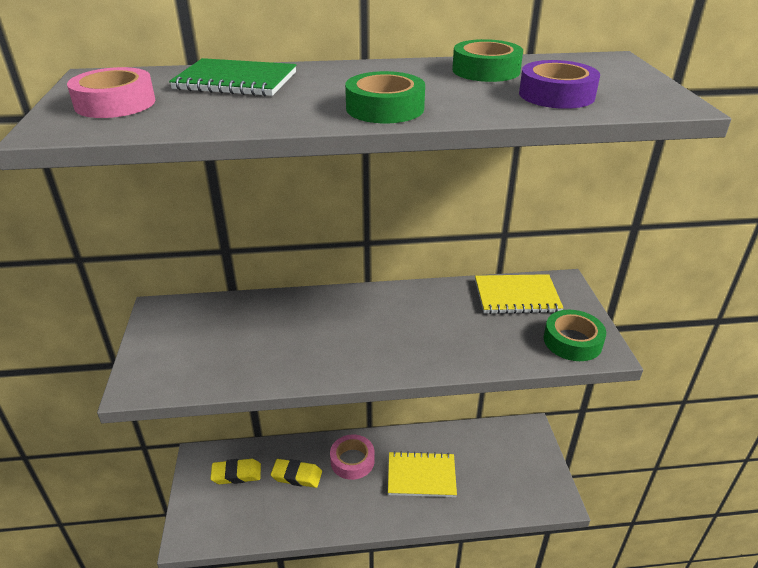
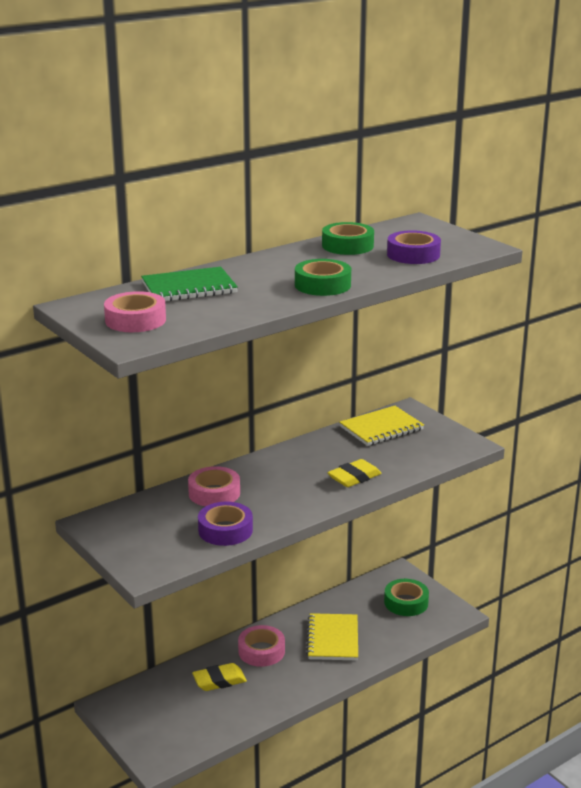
camera: 30 degrees left, 10 degrees down
yellow eraser [210,459,261,484] -> yellow eraser moved to [327,459,382,487]
yellow notebook [388,451,457,497] -> yellow notebook turned 60 degrees counterclockwise [306,613,358,660]
green tape [544,310,606,361] -> green tape moved to [384,579,429,616]
none -> pink tape [188,466,240,506]
none -> purple tape [198,502,253,546]

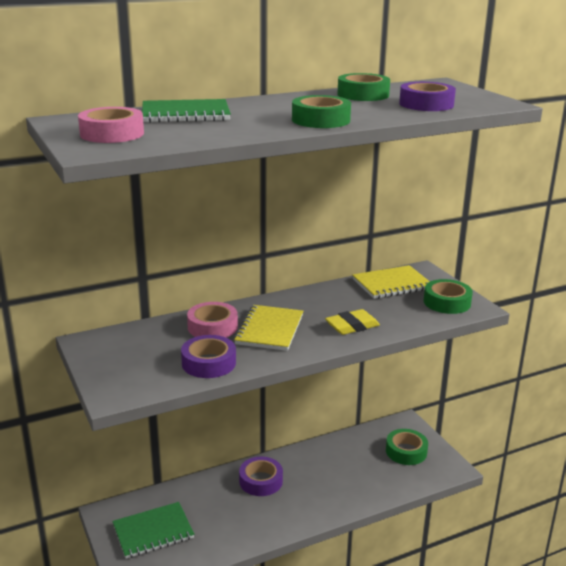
camera: 10 degrees right, 0 degrees up
yellow eraser [192,663,247,691] -> none
pink tape [238,625,285,667] -> purple tape [239,456,283,496]
yellow notebook [306,613,358,660] -> yellow notebook moved to [234,305,303,351]
none -> green notebook [112,502,194,559]
none -> green tape [424,279,473,314]

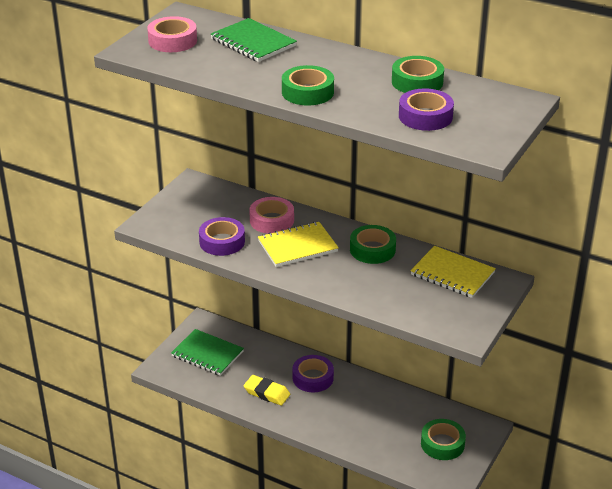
camera: 55 degrees right, 10 degrees up
yellow eraser [325,309,380,335] -> yellow eraser moved to [244,375,290,406]
green tape [424,279,473,314] -> green tape moved to [350,225,396,264]

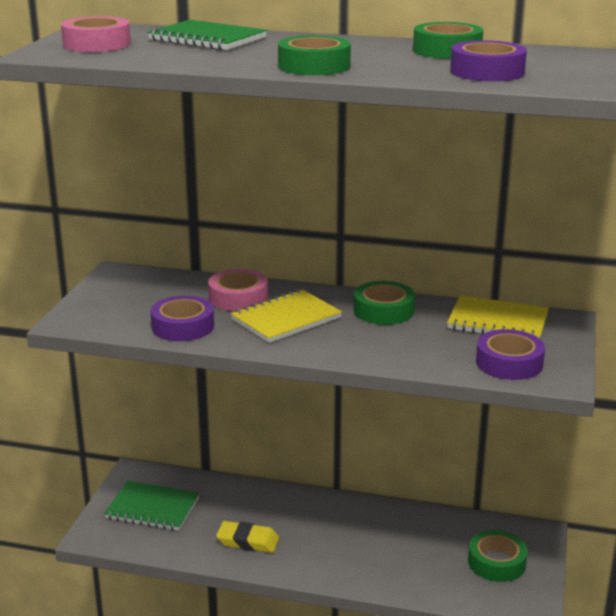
camera: 15 degrees left, 10 degrees down
purple tape [293,355,334,392] -> purple tape moved to [476,329,545,380]

